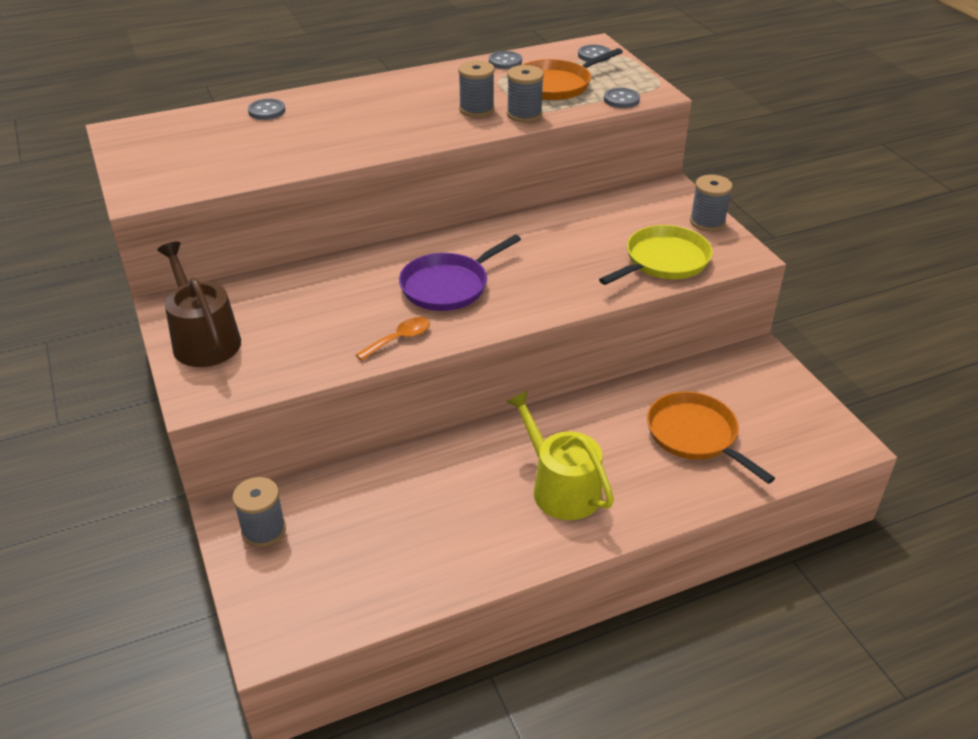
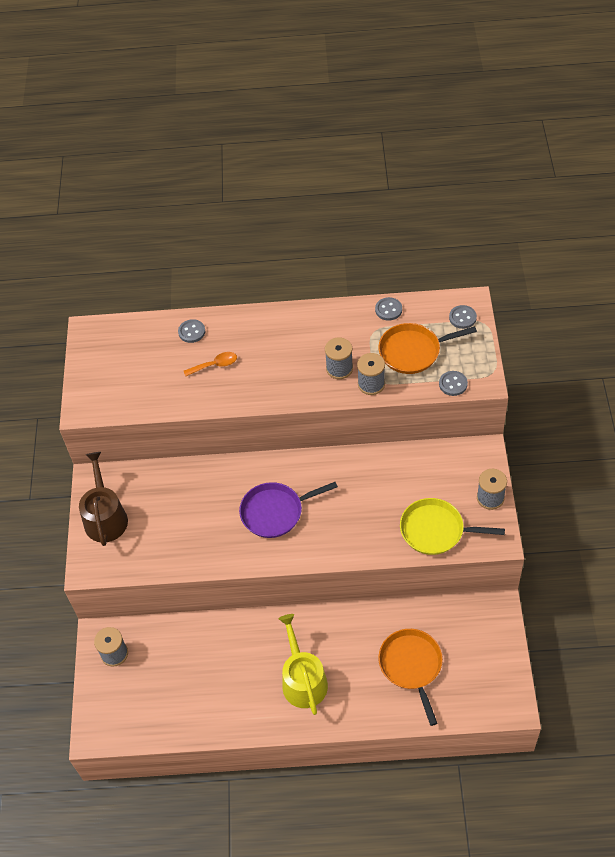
camera: 25 degrees right, 15 degrees up
orange spoon [356,317,430,361] -> orange spoon moved to [184,352,237,376]
yellow pan [599,225,713,285] -> yellow pan turned 150 degrees counterclockwise [400,498,505,555]

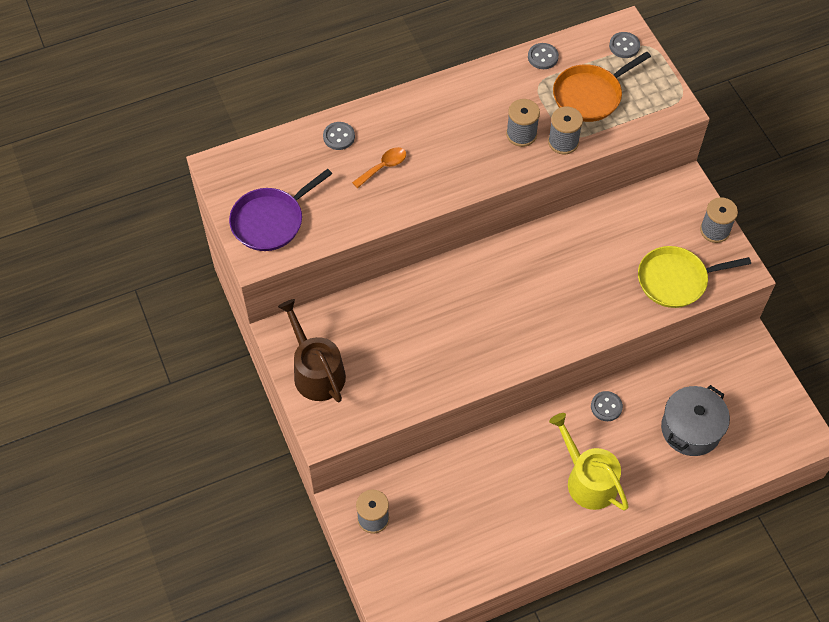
camera: 25 degrees left, 5 degrees up
purple pan [239,482,338,538] -> purple pan moved to [229,169,332,251]
orange pan [378,629,443,726] -> grey pot [661,385,730,456]
grey button [439,371,468,396] -> grey button moved to [591,391,623,421]

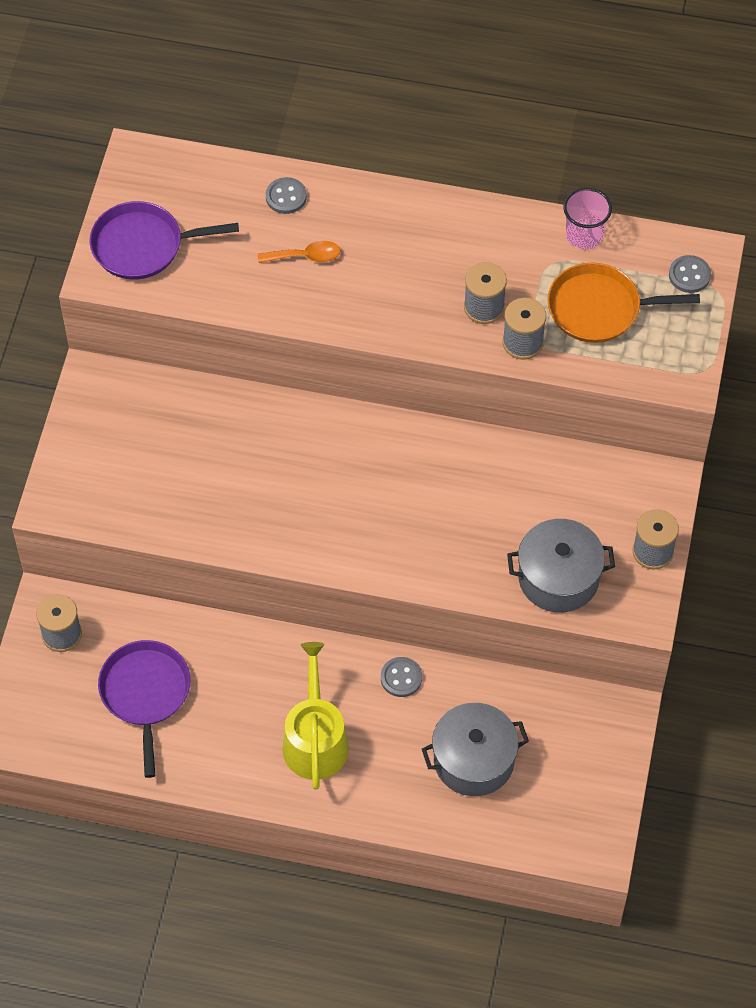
camera: 35 degrees right, 0 degrees up
brown watering can [278,299,346,402] -> none
grey button [528,43,559,69] -> pink cup [563,188,612,250]
yellow pan [638,246,751,308] -> grey pot [507,519,615,613]
none -> purple pan [98,640,190,778]

